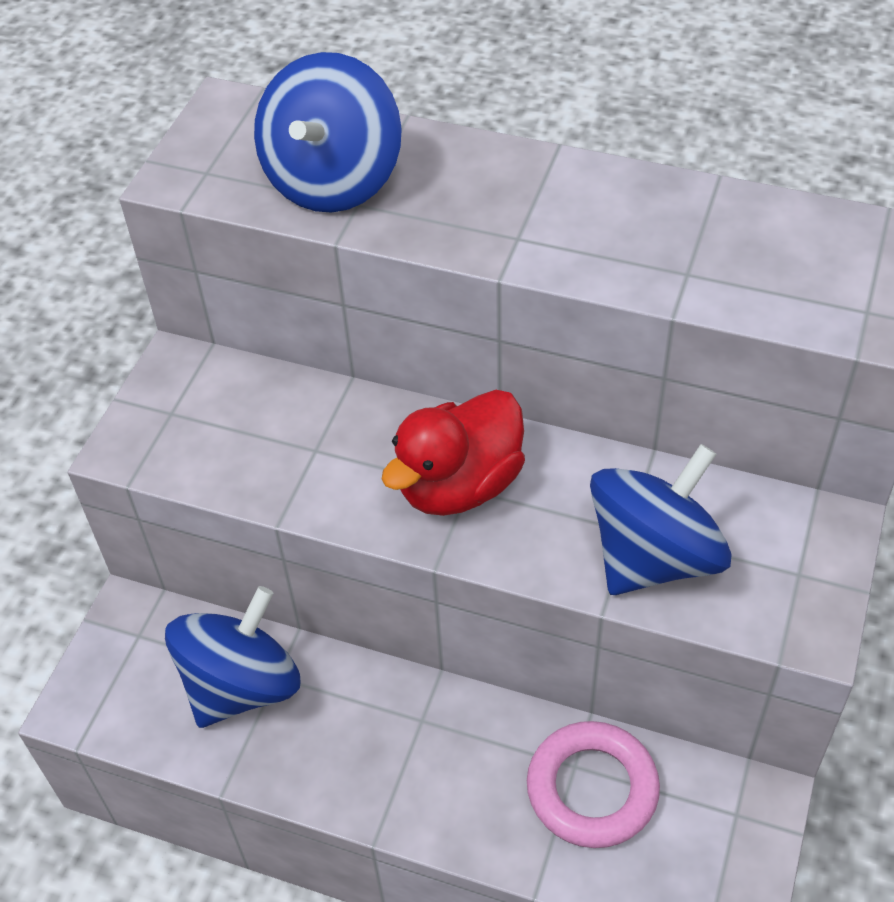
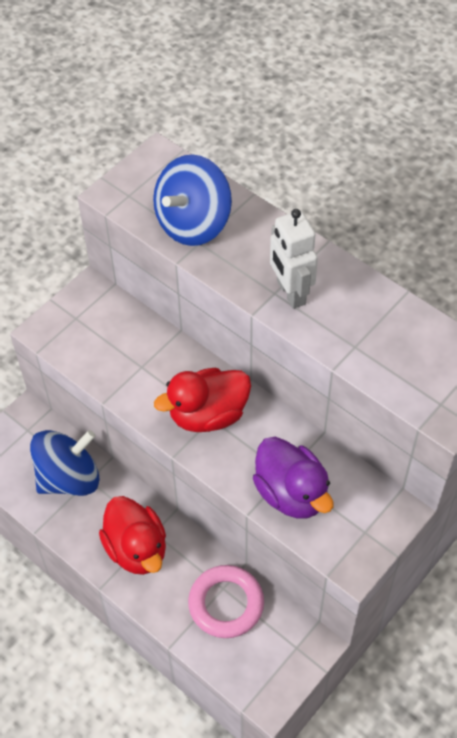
camera: 20 degrees right, 5 degrees up
blue spinning top [590,444,732,595] -> purple duck [253,437,333,519]
none -> red duck [99,496,166,575]
none -> white robot [270,209,318,309]

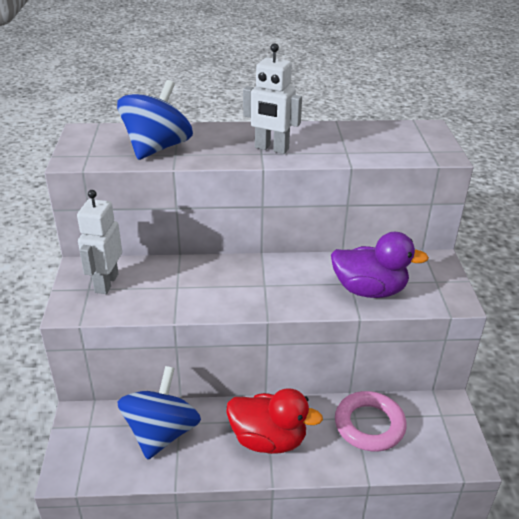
camera: 45 degrees left, 20 degrees down
blue spinning top [153,154,232,246] -> blue spinning top turned 150 degrees counterclockwise [117,80,193,160]
red duck [154,368,251,432] -> none
none -> white robot [77,190,122,294]

